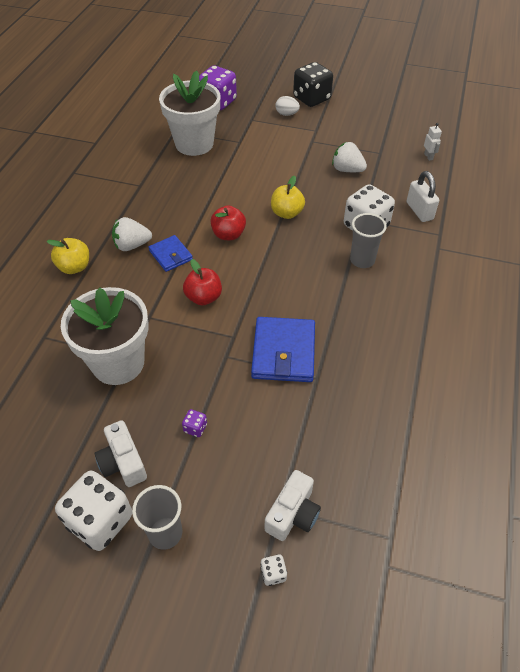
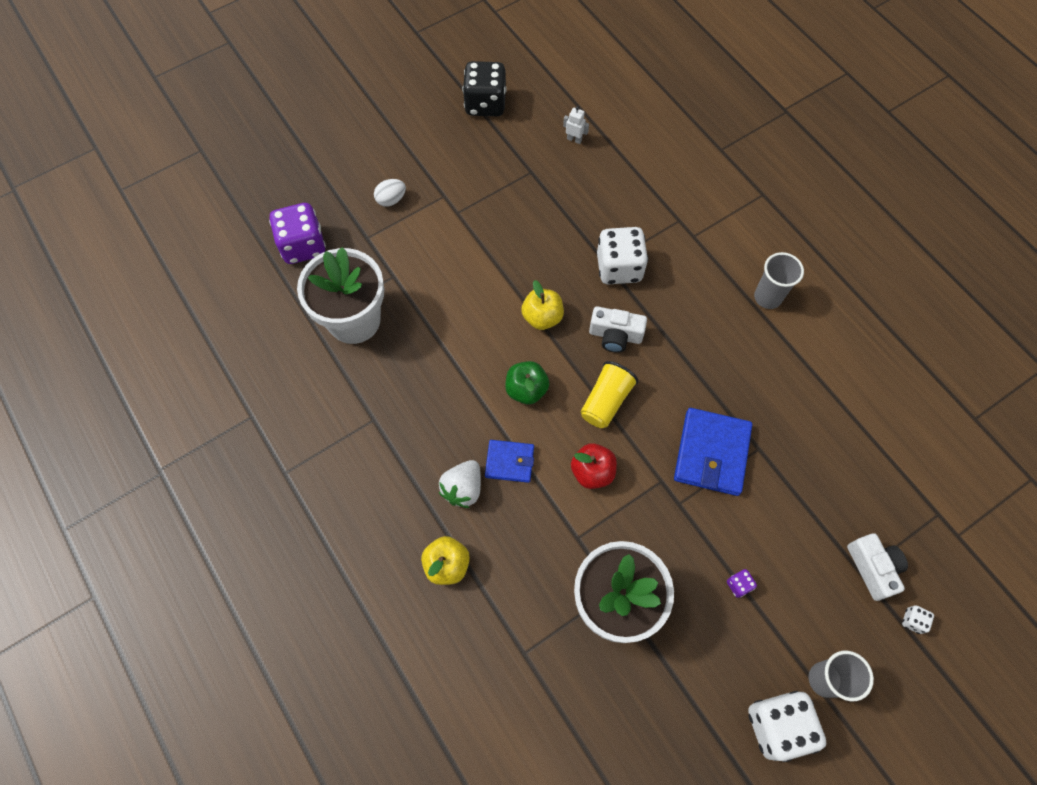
camera: 50 degrees left, 15 degrees up
white camera [95,420,147,487] -> white camera moved to [589,306,647,353]
red apple [211,206,246,240] -> green apple [505,361,549,404]
blue wallet [251,317,315,382] -> blue wallet turned 60 degrees clockwise [674,408,752,496]
black dice [293,62,333,107] -> black dice moved to [463,61,507,116]
white strawberry [332,142,367,172] -> none
grey cup [350,213,387,268] -> grey cup moved to [754,252,804,309]
white padlock [407,171,439,222] -> none
none -> yellow cup [581,361,639,428]

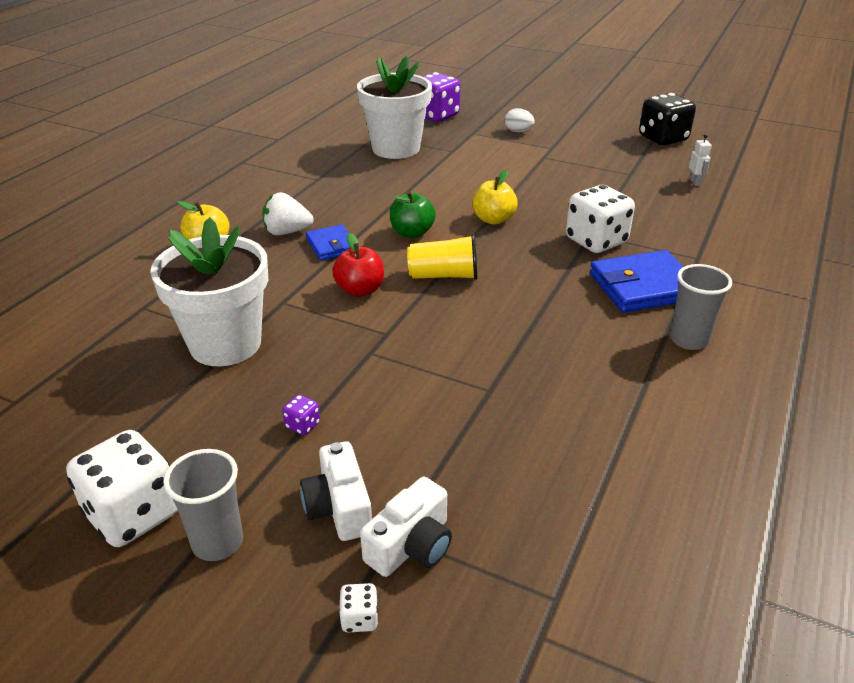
camera: 60 degrees right, 30 degrees down
white camera [589,306,647,353] -> white camera moved to [300,441,372,541]
blue wallet [674,408,752,496] -> blue wallet moved to [590,250,684,312]

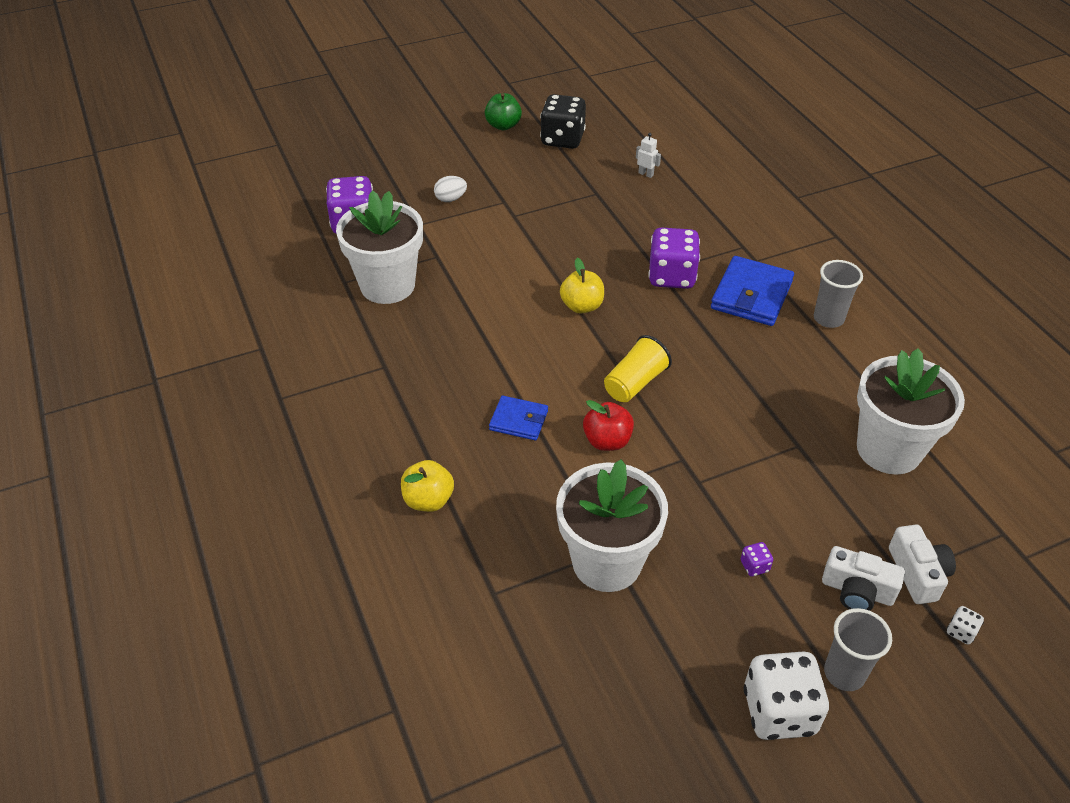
camera: 50 degrees left, 10 degrees up
white strawberry [262,192,313,235] -> none
green apple [390,191,436,238] -> green apple moved to [485,93,522,130]
white dice [566,185,635,253] -> purple dice [648,227,700,289]
none -> white flower pot [857,348,965,475]

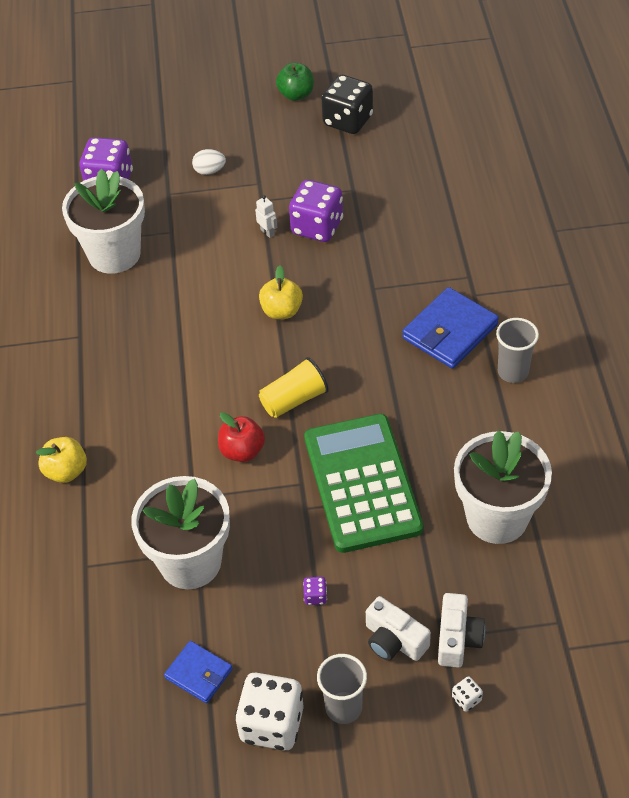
camera: 20 degrees right, 5 degrees up
blue wallet [489,396,548,440] -> blue wallet moved to [164,641,233,703]
white robot [636,133,661,178] -> white robot moved to [255,195,277,238]
purple dice [648,227,700,289] -> purple dice moved to [289,180,343,242]
none -> green calculator [304,414,423,553]

